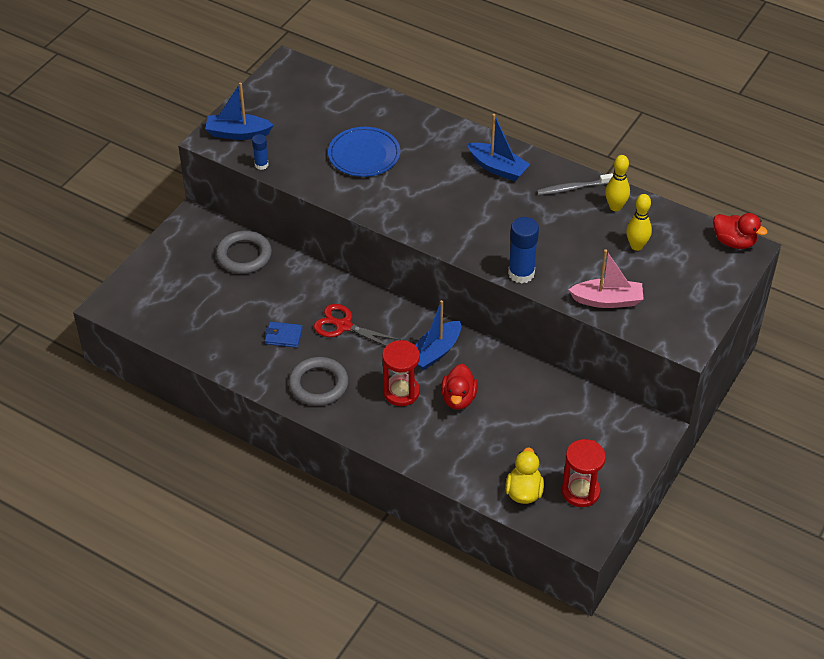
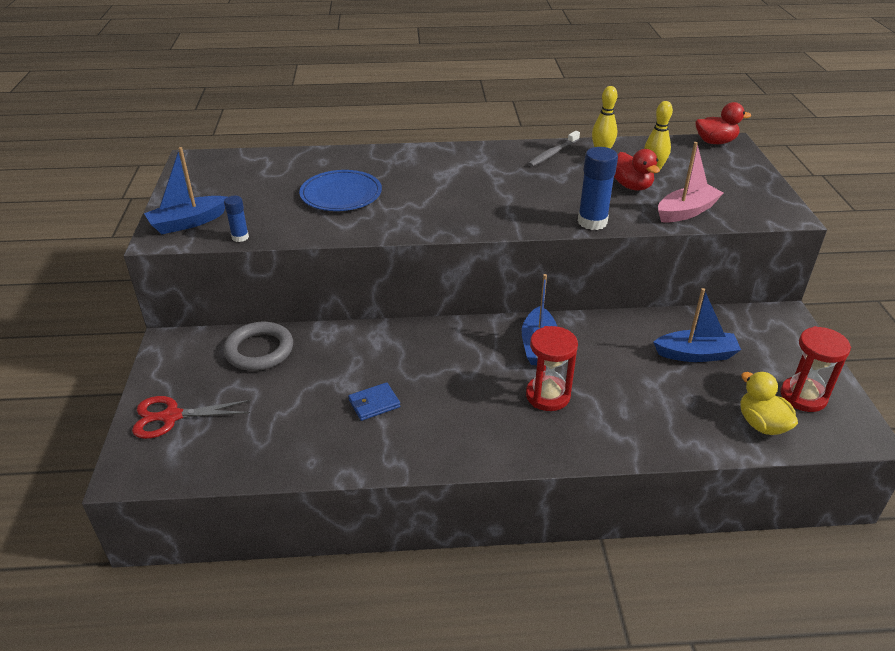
camera: 35 degrees left, 10 degrees down
grey ring [288,357,349,406] -> none
red scissors [314,304,400,346] -> red scissors moved to [132,396,251,439]
red duck [441,364,478,410] -> red duck moved to [614,149,660,190]
blue boat [467,114,531,181] -> blue boat moved to [653,288,741,362]

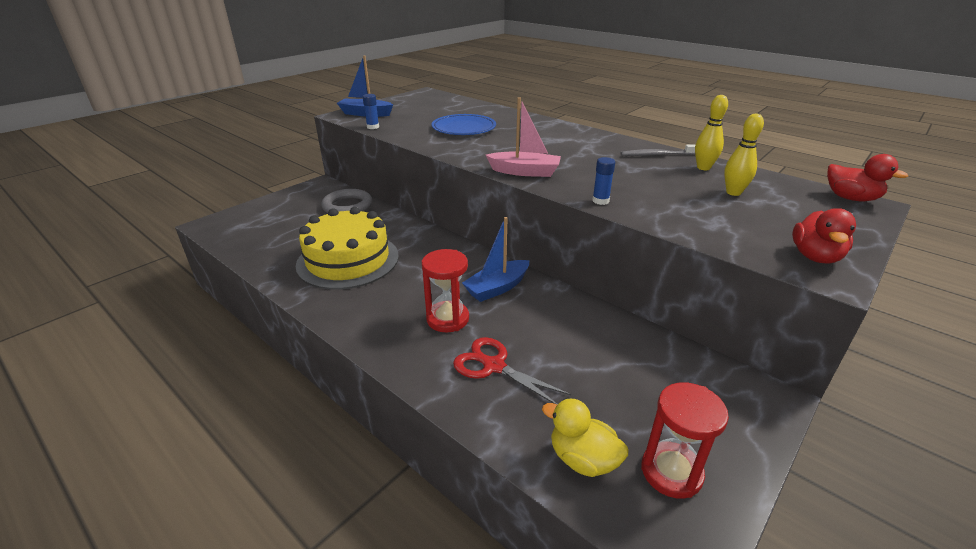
camera: 45 degrees right, 5 degrees down
red scissors [132,396,251,439] -> red scissors moved to [453,337,571,405]
blue wallet [348,382,400,421] -> yellow cake [296,207,399,290]
blue glue stick [578,147,618,230] -> blue glue stick [592,157,615,205], size x0.56
red duck [614,149,660,190] -> red duck moved to [792,208,856,264]
blue boat [653,288,741,362] -> none
pink boat [658,142,723,222] -> pink boat moved to [486,97,561,177]
yellow duck [740,372,798,435] -> yellow duck turned 75 degrees counterclockwise [542,398,629,477]

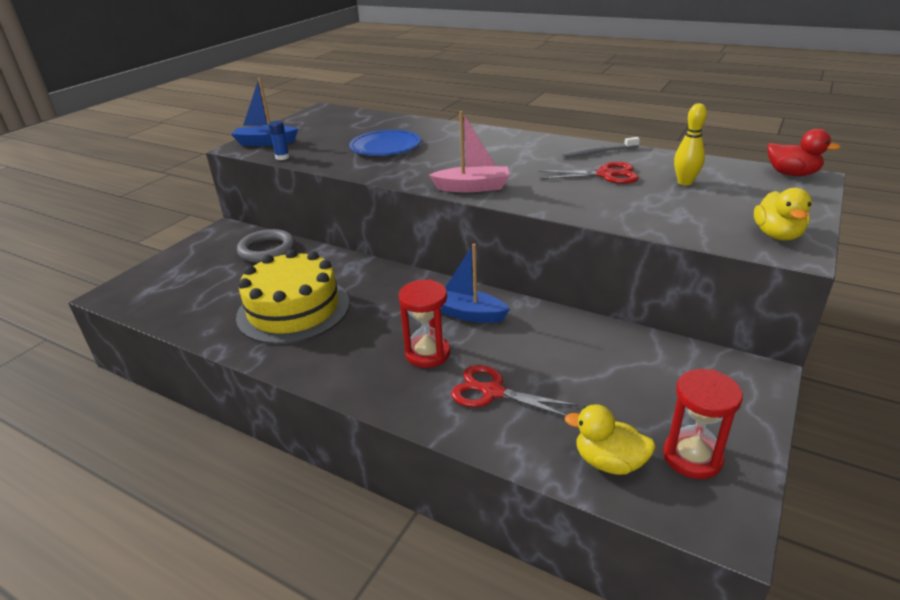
camera: 10 degrees left, 0 degrees up
blue boat [462,217,530,302] -> blue boat turned 75 degrees clockwise [441,244,510,323]
blue glue stick [592,157,615,205] -> none
yellow bowling pin [695,95,728,170] -> none
red duck [792,208,856,264] -> yellow duck [754,188,812,241]
none -> red scissors [539,162,639,184]

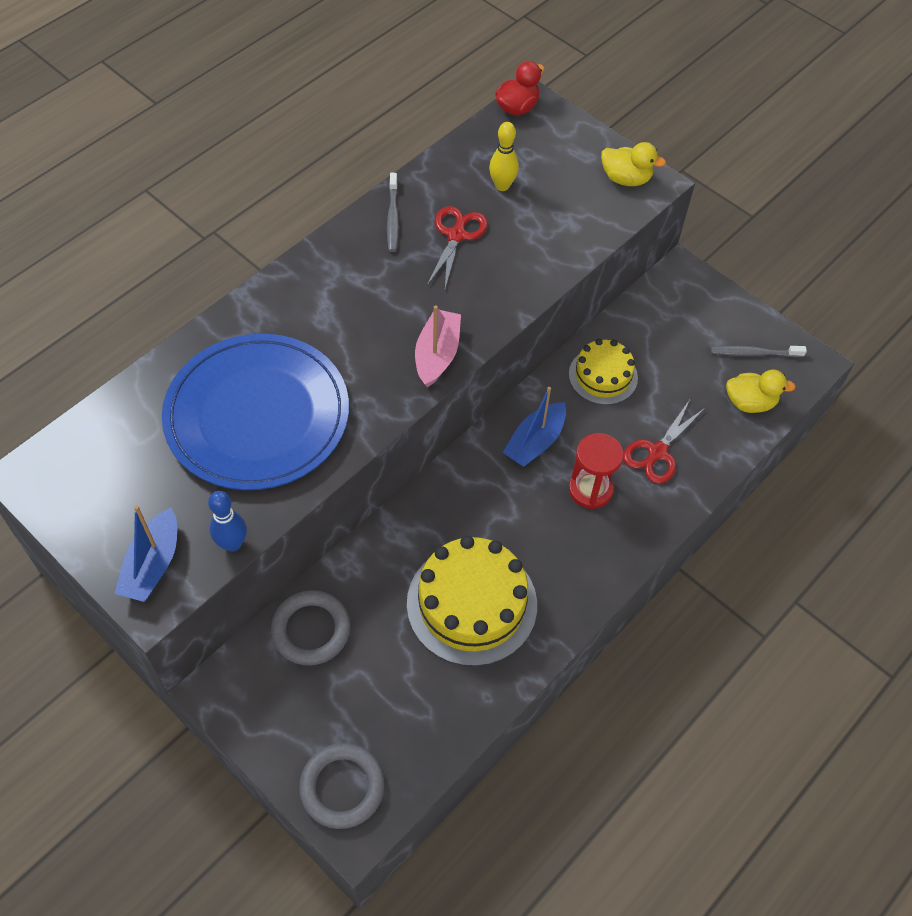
camera: 80 degrees left, 25 degrees up
blue glue stick [268,121,290,160] -> blue bowling pin [208,491,247,552]
blue plate [349,130,421,156] -> blue plate [162,334,349,490], size x1.82
yellow duck [565,404,656,475] -> yellow duck turned 120 degrees counterclockwise [726,370,796,413]
red hourglass [663,369,743,479] -> grey toothbrush [711,346,807,357]
none -> grey ring [299,743,385,829]
none -> yellow cake [569,339,638,405]

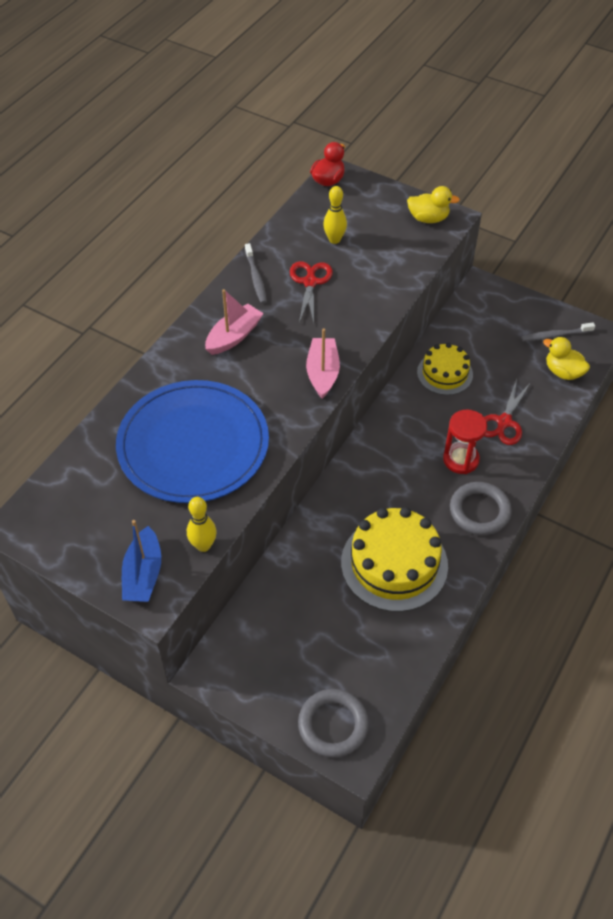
camera: 10 degrees left, 5 degrees down
blue bowling pin [208,491,247,552] -> yellow bowling pin [187,497,217,552]
grey ring [271,590,351,666] -> grey ring moved to [450,482,512,535]
blue boat [503,387,566,467] -> none
yellow duck [726,370,796,413] -> yellow duck turned 135 degrees counterclockwise [543,337,590,380]
none -> pink boat [205,289,264,355]

